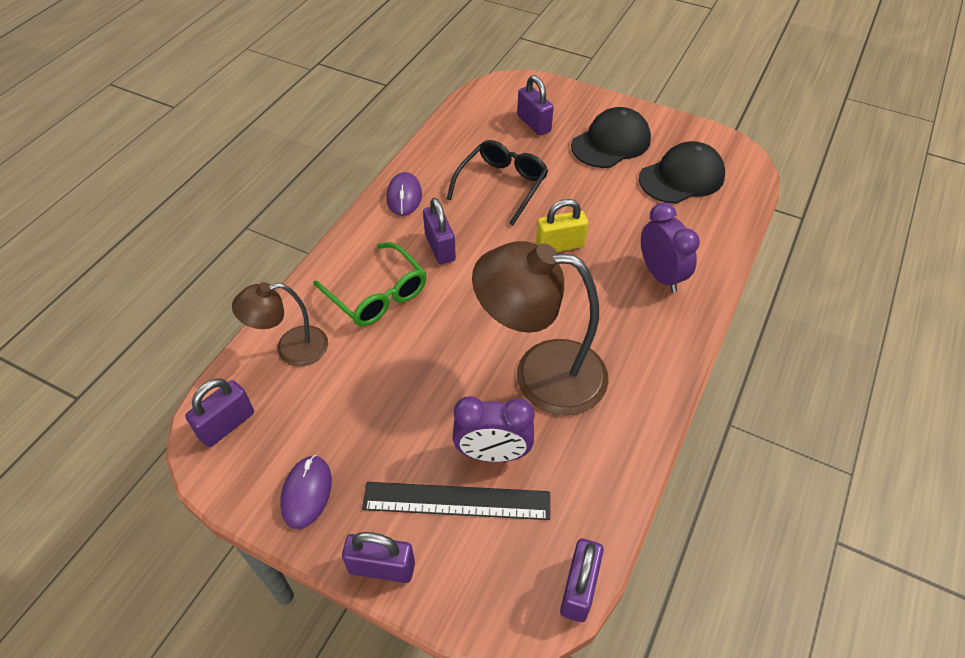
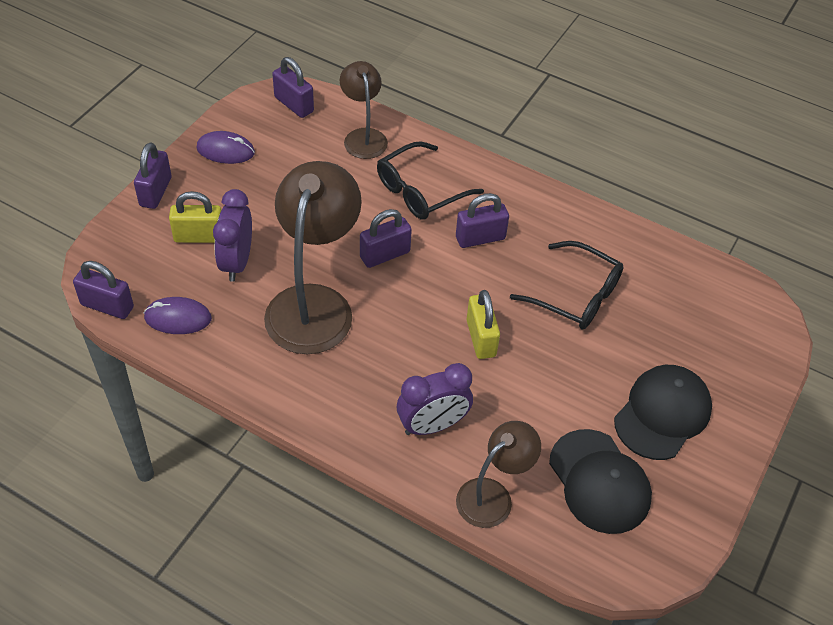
camera: 90 degrees right, 0 degrees up
green glasses [313,242,427,326] -> black glasses [377,141,484,220]
black ruler [362,482,550,520] -> yellow padlock [169,191,222,243]
purple mouse [387,172,422,216] -> purple mouse moved to [144,297,212,334]
purple padlock [517,75,554,135] -> purple padlock moved to [360,209,412,268]
black cap [571,107,651,168] -> black cap turned 105 degrees counterclockwise [614,365,712,460]
none -> brown lamp [456,421,541,528]

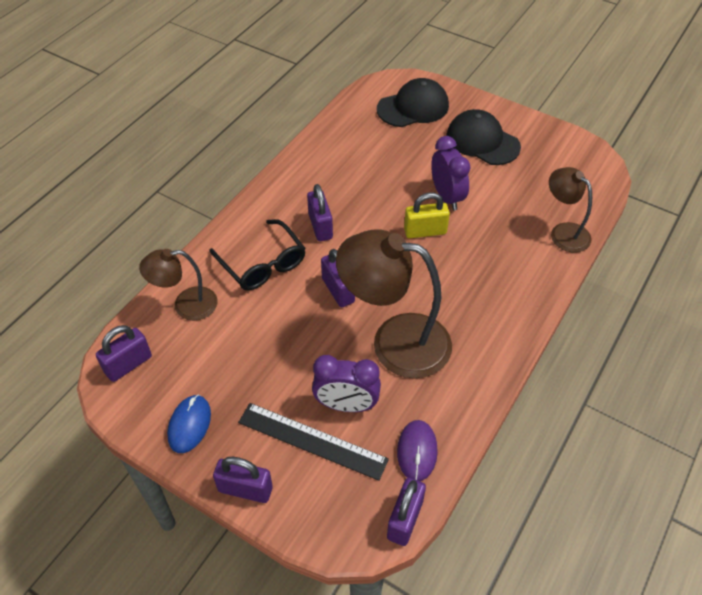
camera: 85 degrees left, 0 degrees up
yellow padlock [169,191,222,243] -> black ruler [238,403,389,481]
purple mouse [196,131,255,164] -> blue mouse [167,395,211,453]
purple clock [397,363,473,435] -> purple clock moved to [431,136,470,210]
black glasses [510,241,624,330] -> none
black cap [549,429,652,534] -> black cap moved to [377,78,449,127]

